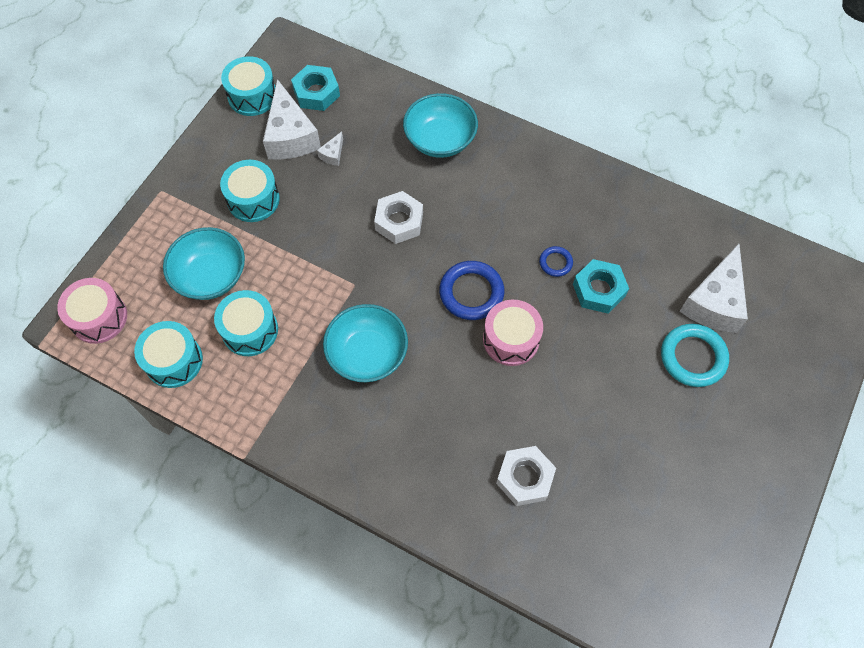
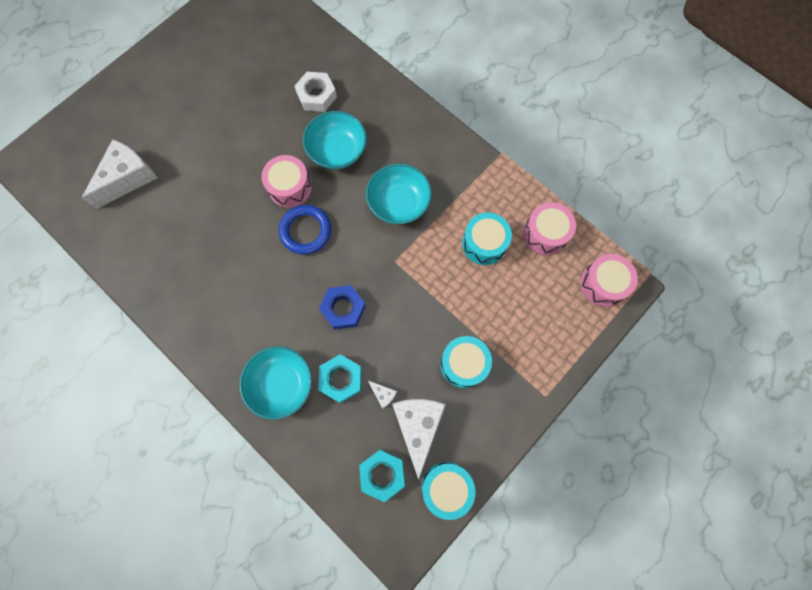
camera: 165 degrees left, 10 degrees up
turquoise drum [134,321,203,388] -> pink drum [523,202,576,255]
turquoise bowl [163,227,245,300] -> turquoise bowl moved to [303,111,367,169]
white cheese [317,132,343,166] -> white cheese turned 90 degrees clockwise [368,381,397,408]
white nut [374,191,423,244] -> blue nut [319,285,366,329]
blue ring [539,246,573,277] -> none
turquoise nut [573,259,629,313] -> turquoise nut moved to [318,354,362,403]
turquoise ring [661,324,729,387] -> none

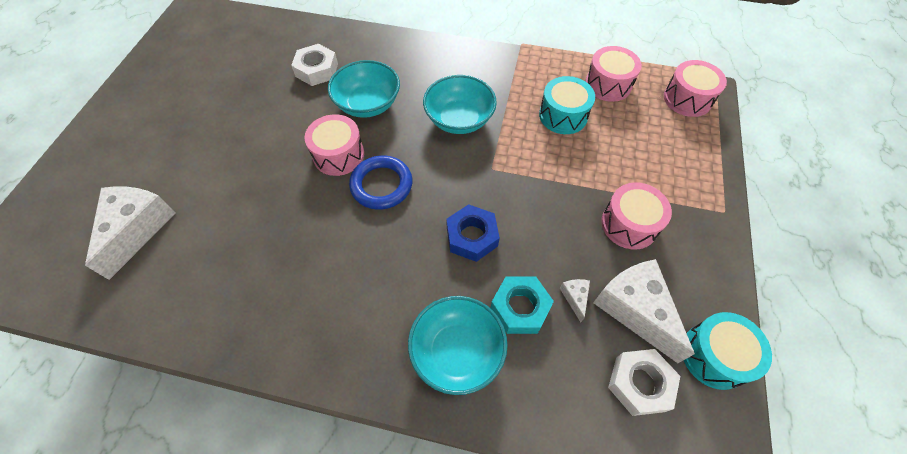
camera: 30 degrees left, 15 degrees down
turquoise nut [359,449,405,502] -> white nut [608,349,680,416]
white cheese [368,381,397,408] -> white cheese turned 105 degrees counterclockwise [560,279,590,322]
turquoise drum [440,336,492,388] -> pink drum [601,183,672,250]

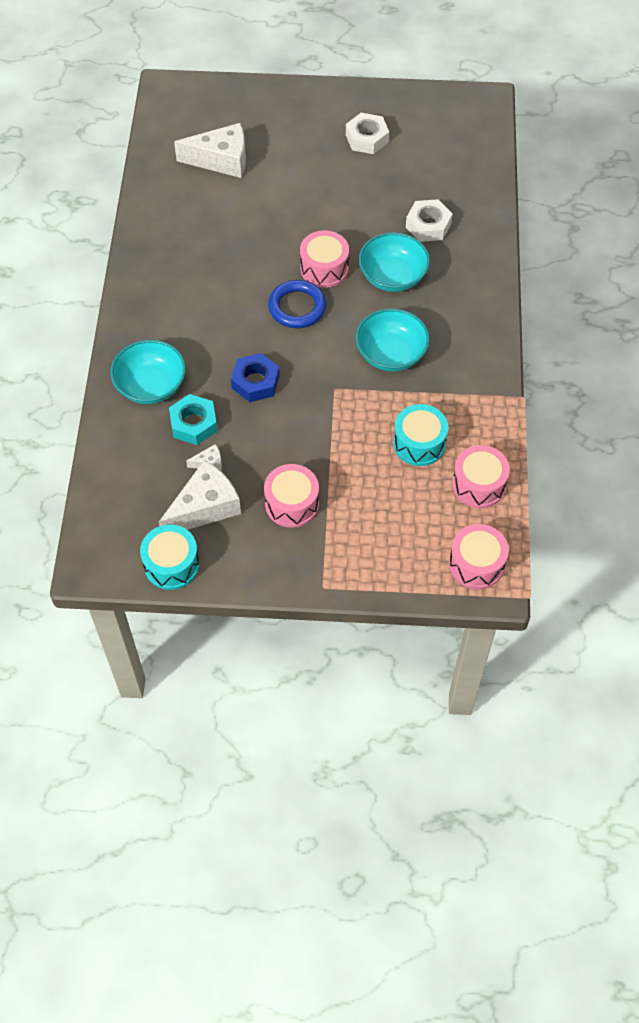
camera: 80 degrees right, 0 degrees up
white nut [608,349,680,416] -> white nut moved to [346,113,389,154]

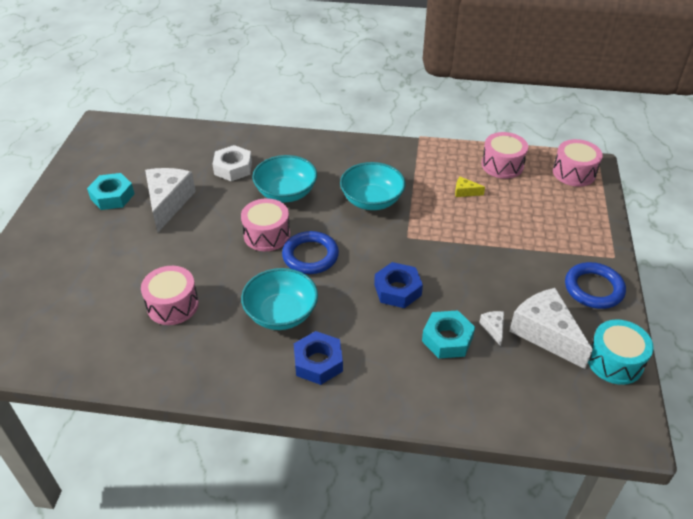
camera: 85 degrees left, 15 degrees down
turquoise bowl [110,340,186,404] -> turquoise bowl moved to [241,268,318,330]
white cheese [174,123,246,178] -> white cheese moved to [145,168,196,232]
pink drum [264,464,319,528] -> pink drum moved to [141,266,199,325]
white nut [346,113,389,154] -> turquoise nut [87,173,135,210]
turquoise drum [393,404,448,466] -> yellow cheese [455,177,485,197]
none -> blue nut [294,331,343,385]
none -> blue ring [565,262,626,309]

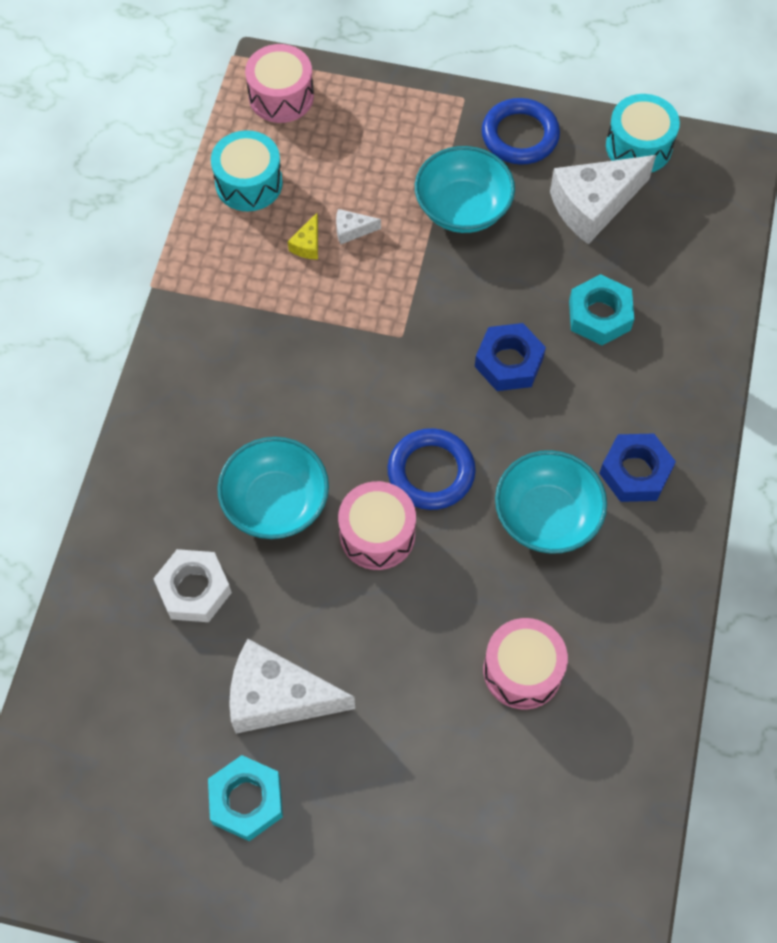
camera: 85 degrees left, 20 degrees up
turquoise bowl [340,162,406,210] -> turquoise bowl moved to [415,146,515,233]
white cheese [479,311,504,346] -> white cheese moved to [336,209,381,244]
pink drum [481,132,528,179] -> turquoise drum [211,130,283,211]

